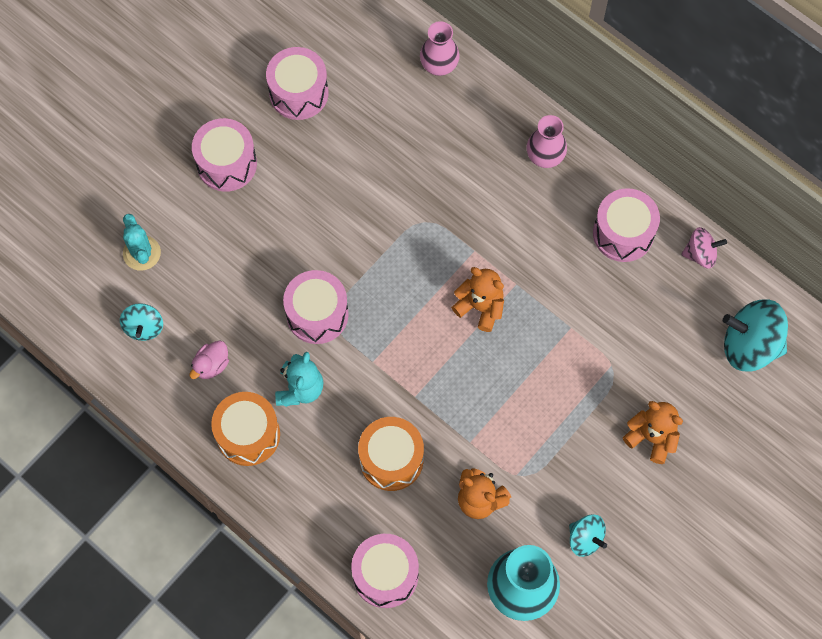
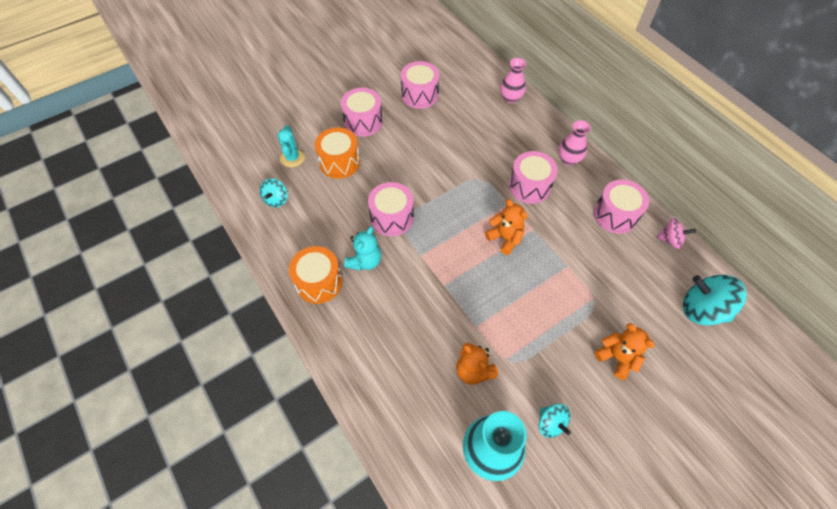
camera: 15 degrees right, 10 degrees down
pink duck [190,340,229,379] -> none
pink drum [351,534,419,608] -> pink drum moved to [509,151,558,204]
orange drum [358,417,424,491] -> orange drum moved to [315,127,360,179]

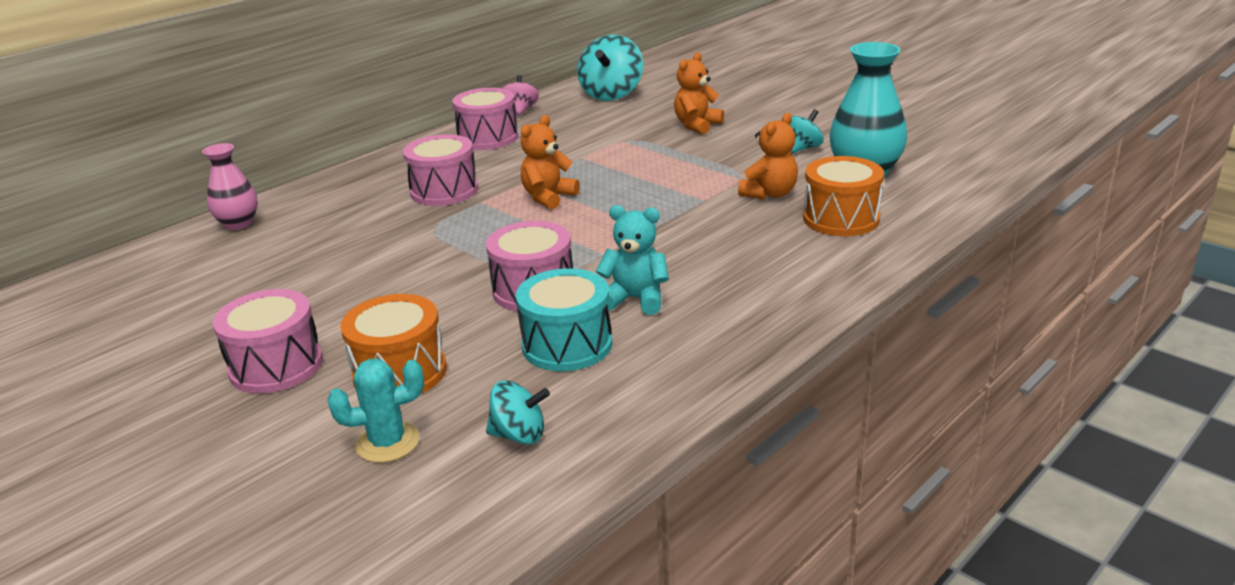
camera: 100 degrees left, 30 degrees down
orange drum [289,246,342,304] -> orange drum moved to [803,156,884,236]
pink drum [401,61,440,109] -> none
pink vase [558,120,591,165] -> none
none -> turquoise drum [516,268,612,371]

